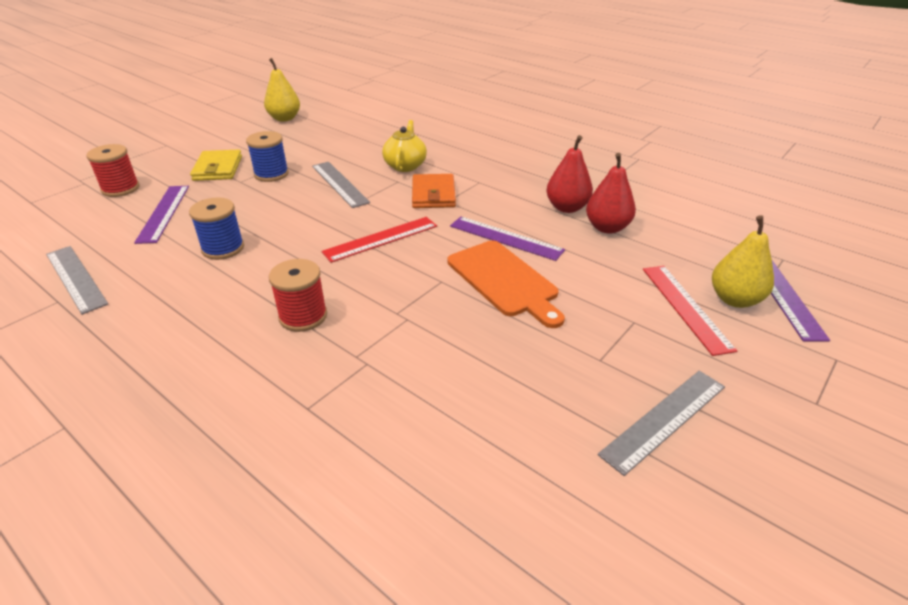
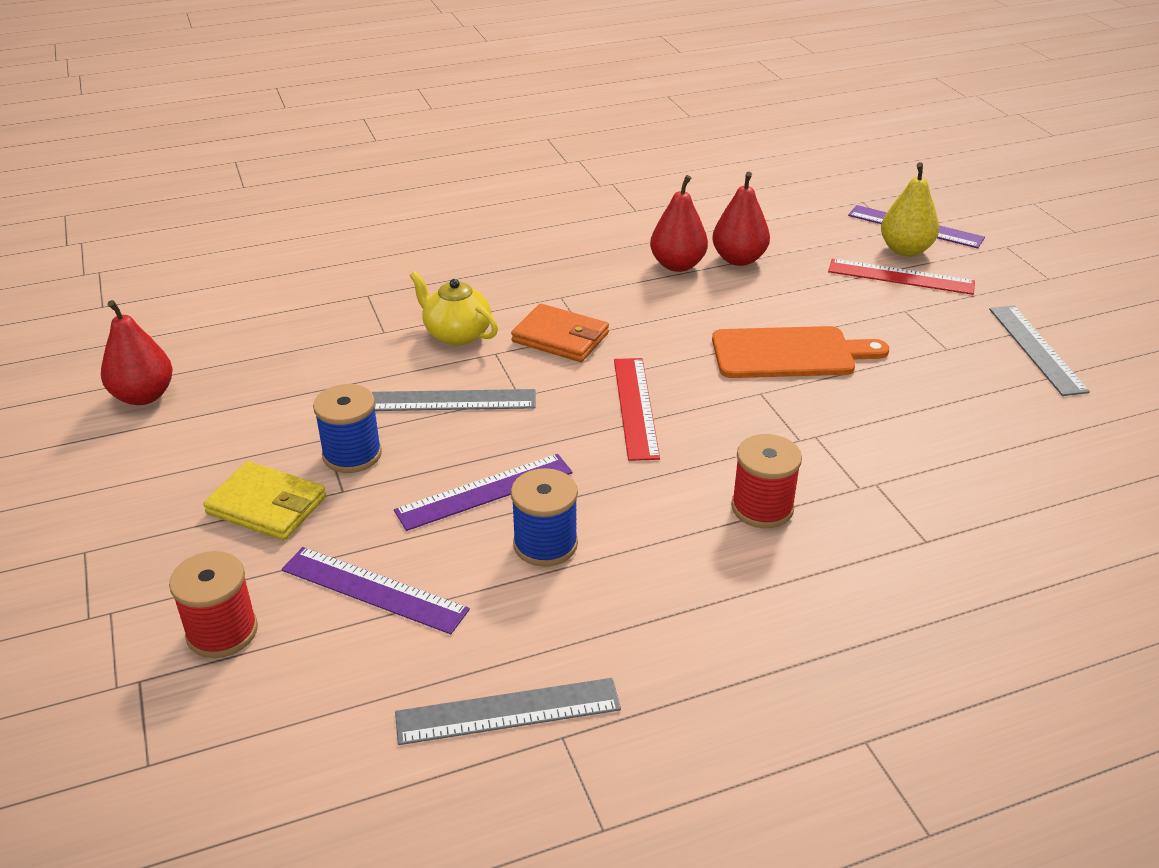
camera: 60 degrees left, 0 degrees up
yellow pear [264,58,300,121] -> red pear [101,300,173,405]
purple ruler [450,217,565,261] -> purple ruler moved to [394,454,573,531]

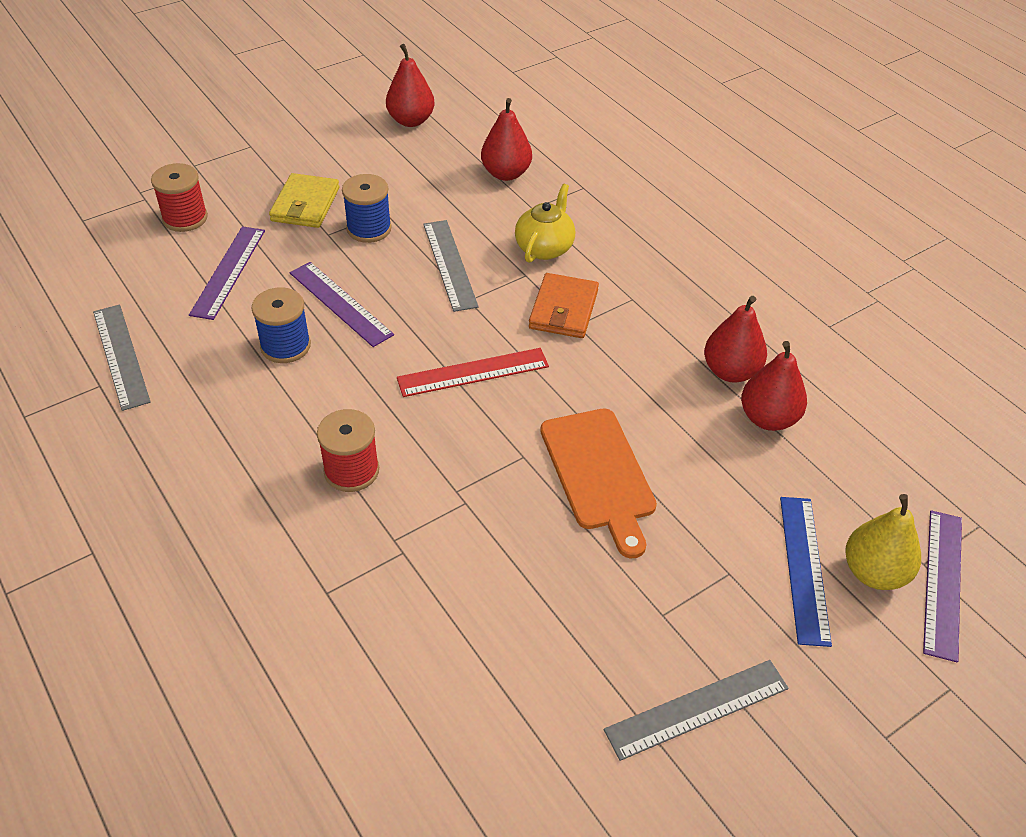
camera: 75 degrees right, 10 degrees up
red ruler [828,259,975,295] -> blue ruler [780,497,832,647]
none -> red pear [481,98,532,181]

